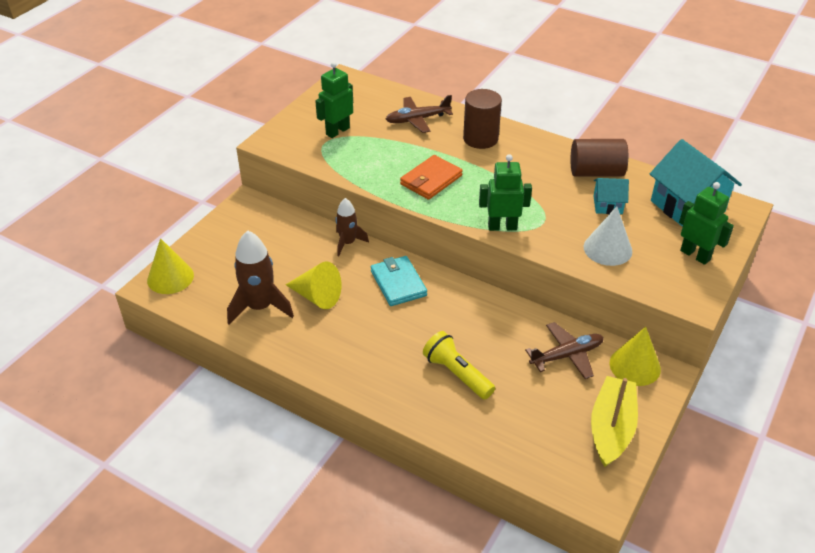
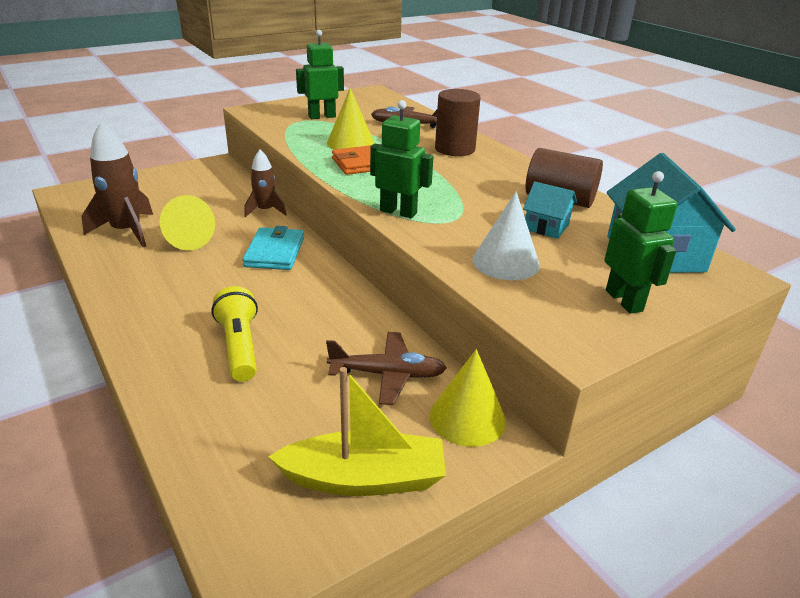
camera: 25 degrees right, 10 degrees down
yellow cone [147,238,194,294] -> yellow cone moved to [327,88,375,150]
yellow boat [591,376,638,467] -> yellow boat turned 45 degrees clockwise [268,367,446,496]

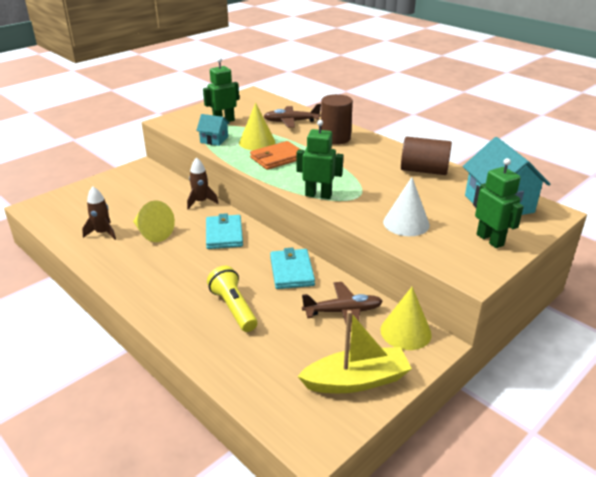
camera: 10 degrees left, 0 degrees up
brown rocket [82,121,153,247] -> brown rocket [82,186,116,240], size x0.62
turquoise house [523,182,577,239] -> turquoise house moved to [196,114,230,146]
none -> turquoise wallet [270,248,315,289]

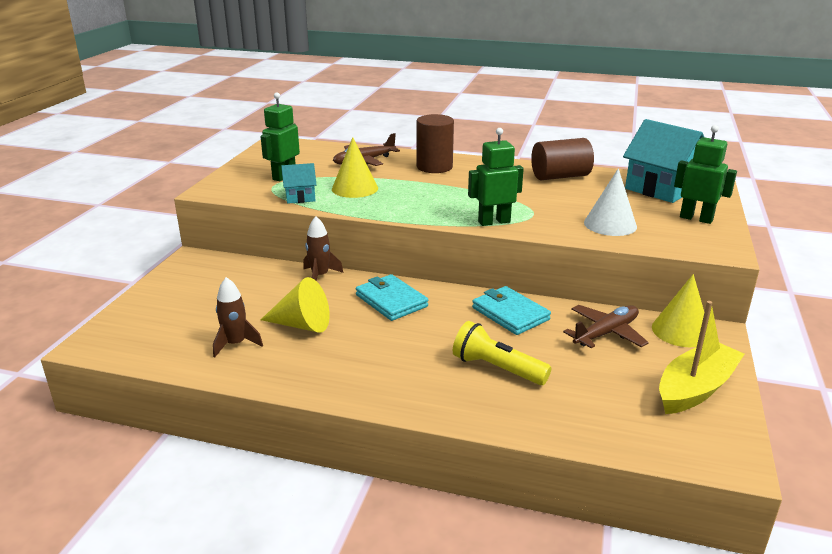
camera: 30 degrees left, 5 degrees down
orange wallet [250,141,301,170] -> none

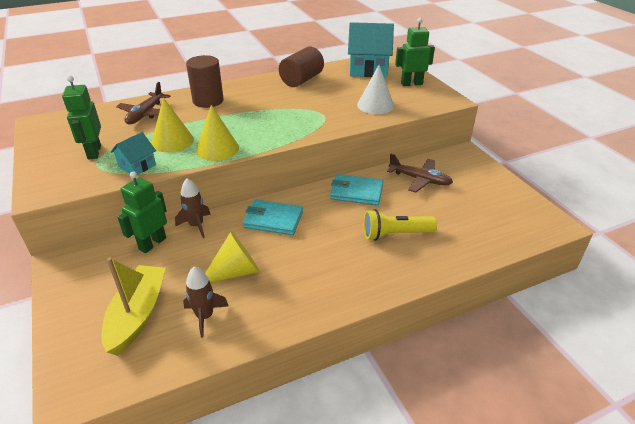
camera: 40 degrees left, 10 degrees up
green robot [468,128,524,226] -> green robot moved to [117,172,167,253]
brown plane [563,305,649,348] -> brown plane turned 105 degrees clockwise [387,153,453,192]
yellow cone [652,274,704,347] -> yellow cone moved to [196,105,239,161]
yellow boat [659,301,744,414] -> yellow boat moved to [101,257,165,355]

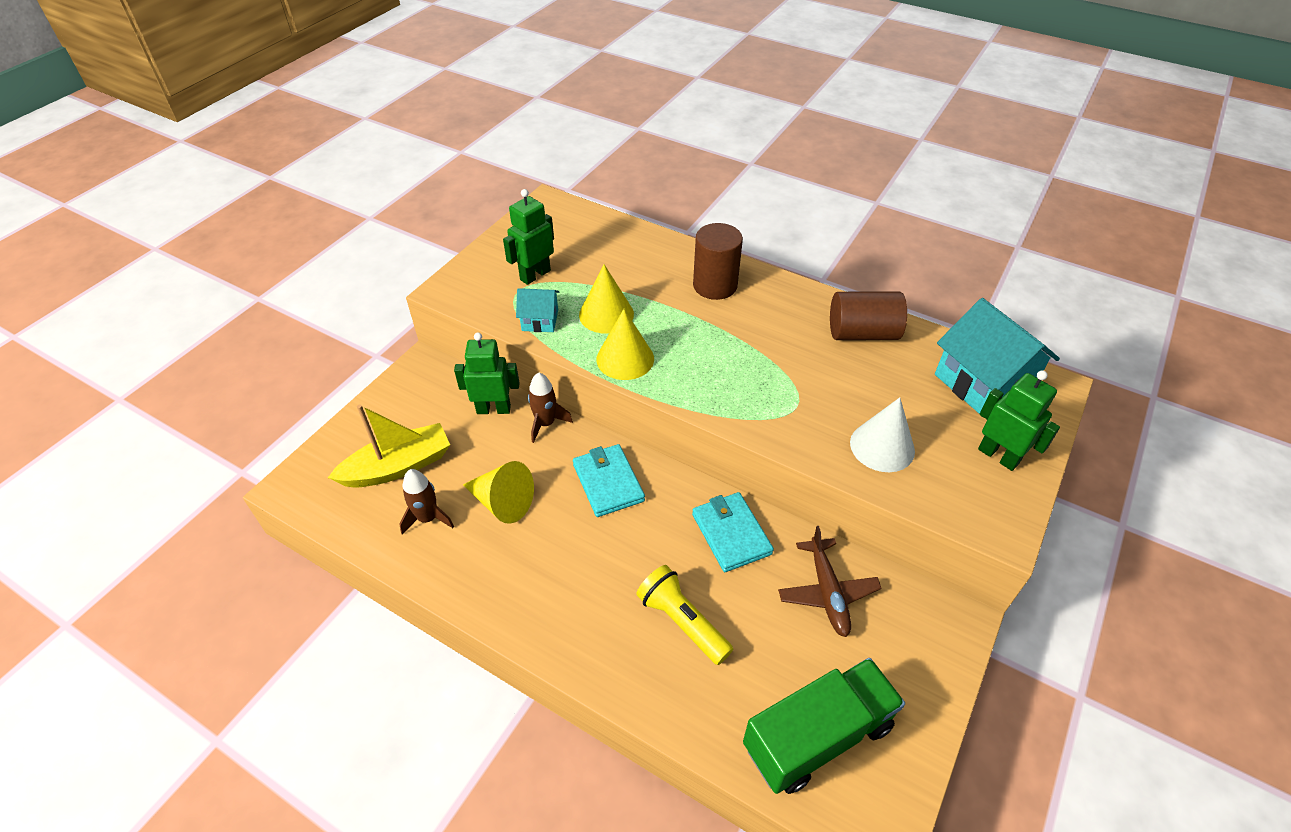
camera: 55 degrees right, 10 degrees up
brown plane [116,82,170,124] -> none
none -> green truck [743,658,905,794]

